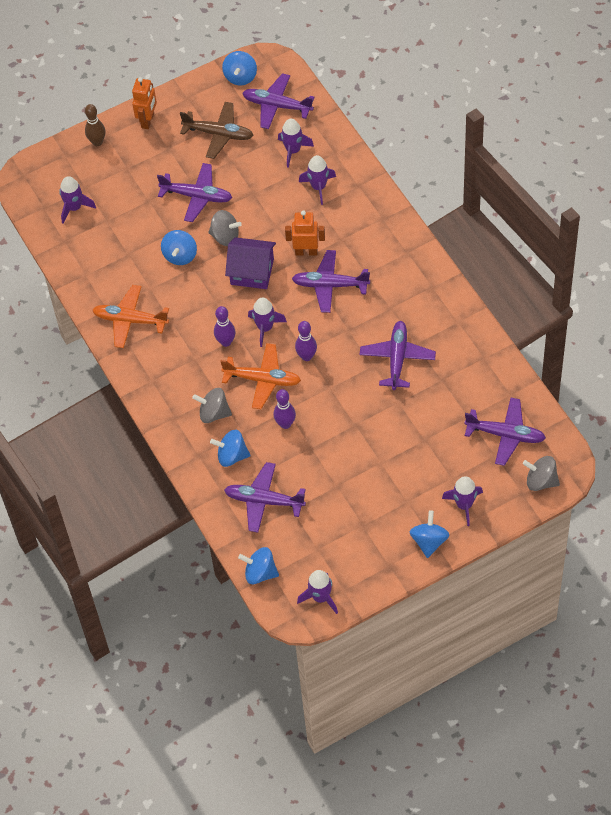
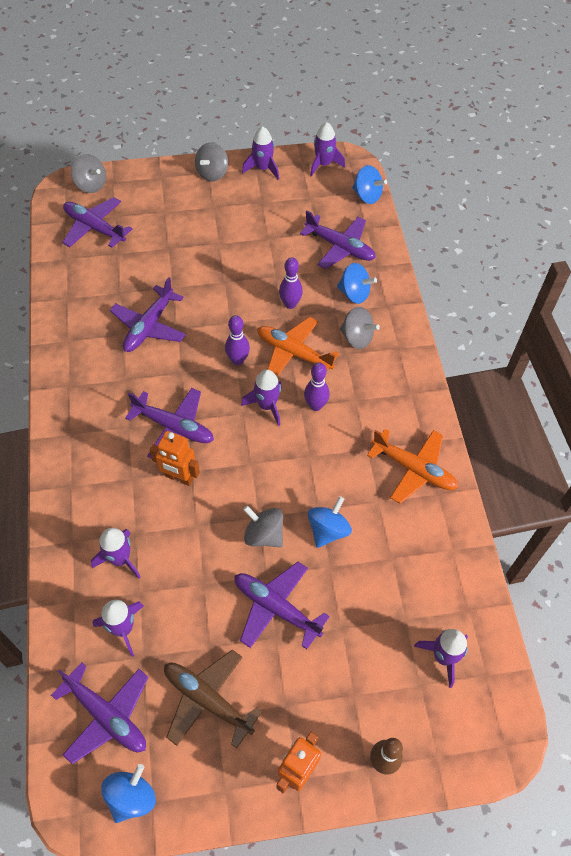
camera: 165 degrees left, 0 degrees up
purple house [225,237,276,289] -> none
blue spinning top [410,510,450,558] -> grey spinning top [195,143,228,181]
purple rocket [442,476,483,526] -> purple rocket moved to [242,126,279,180]

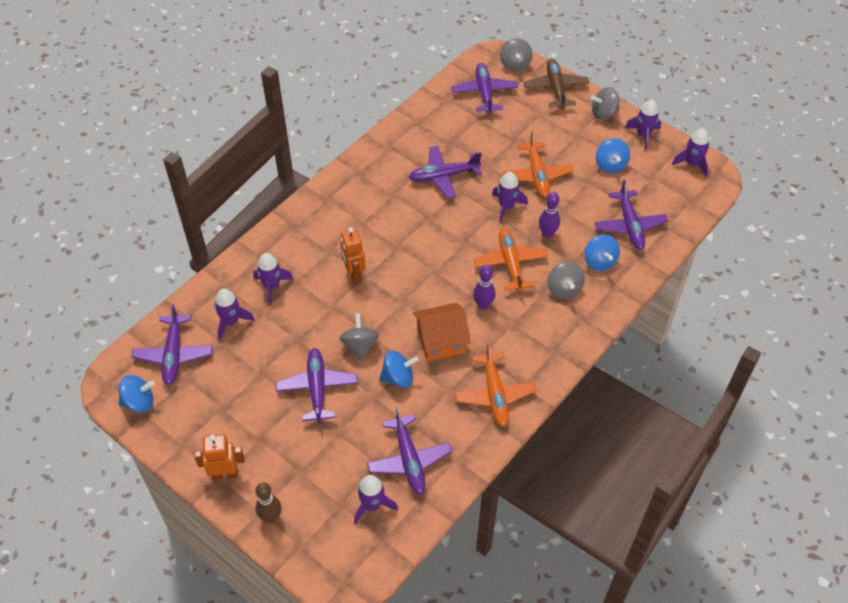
camera: 50 degrees right, 5 degrees down
purple plane [125,388,214,459] -> purple plane moved to [367,407,452,495]
brown plane [164,650,263,749] -> brown plane moved to [523,59,590,109]
purple bowling pin [225,315,250,365] -> none
purple rocket [241,369,282,426] -> purple rocket moved to [492,172,528,223]
blue spinning top [352,165,387,204] -> blue spinning top moved to [596,138,630,173]
none -> orange house [413,303,471,361]
none -> orange plane [503,131,574,197]

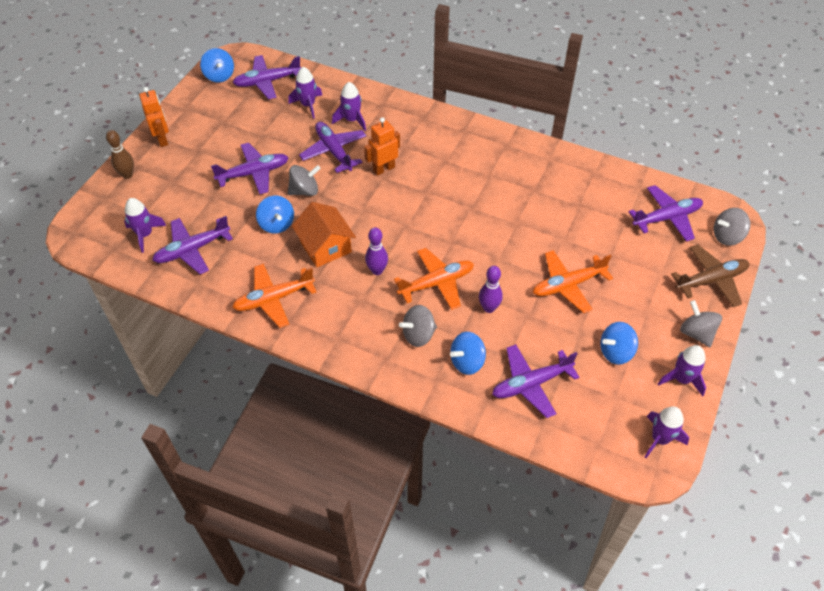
camera: 75 degrees right, 0 degrees up
purple plane [409,146,482,199] -> purple plane moved to [299,122,366,173]
purple rocket [492,172,528,223] -> none

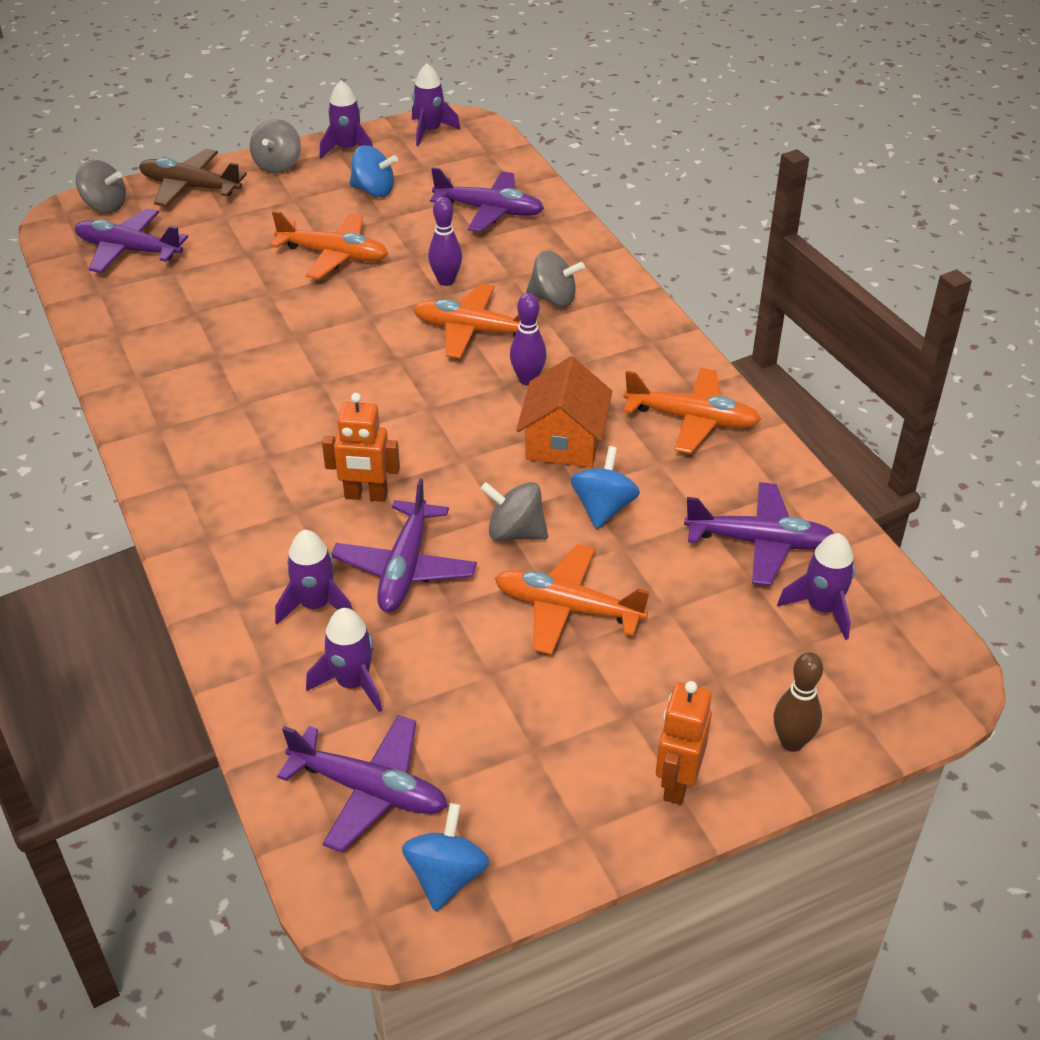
camera: 140 degrees left, 10 degrees down
purple plane [211,143,289,194] -> orange plane [495,544,650,655]
blue spinning top [450,332,486,375] -> none

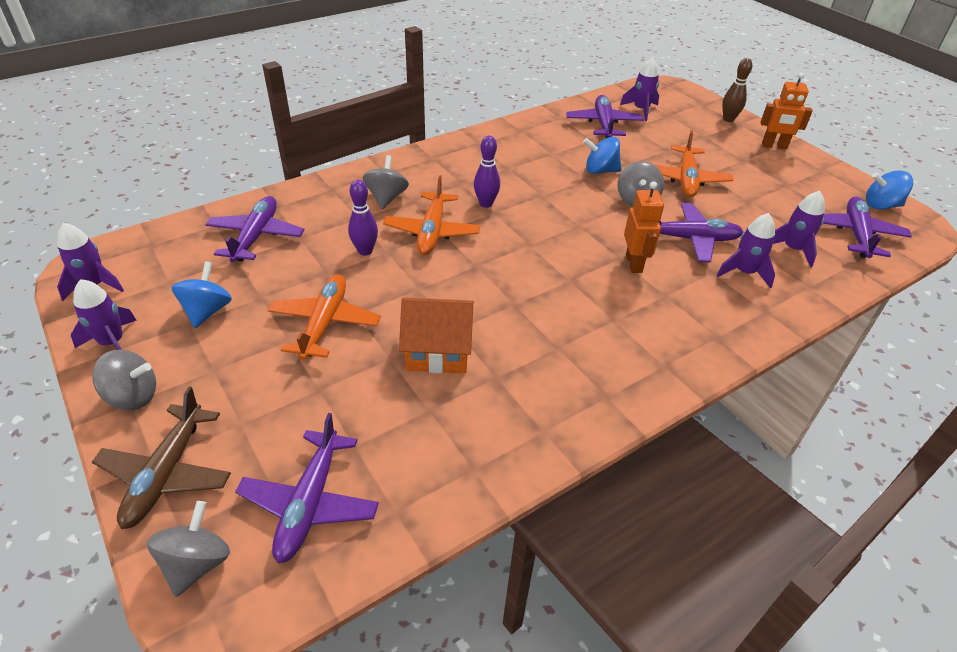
camera: 100 degrees left, 0 degrees up
orange house [516,356,612,468] -> orange house moved to [399,297,474,373]
orange plane [624,368,761,454] -> none

